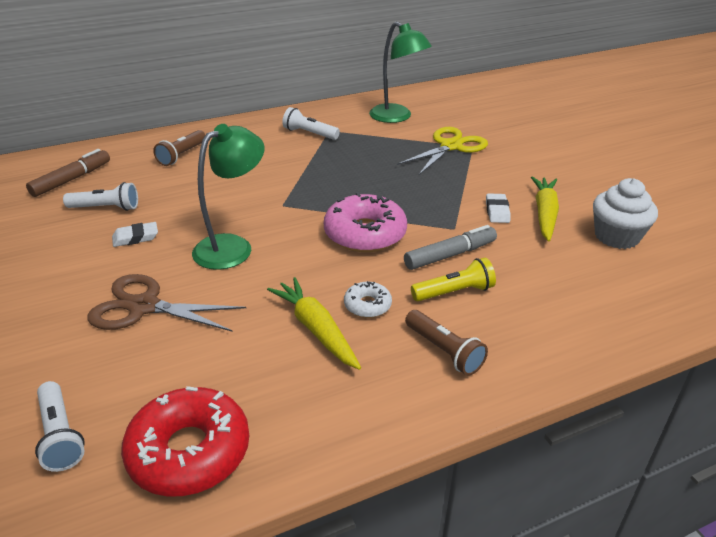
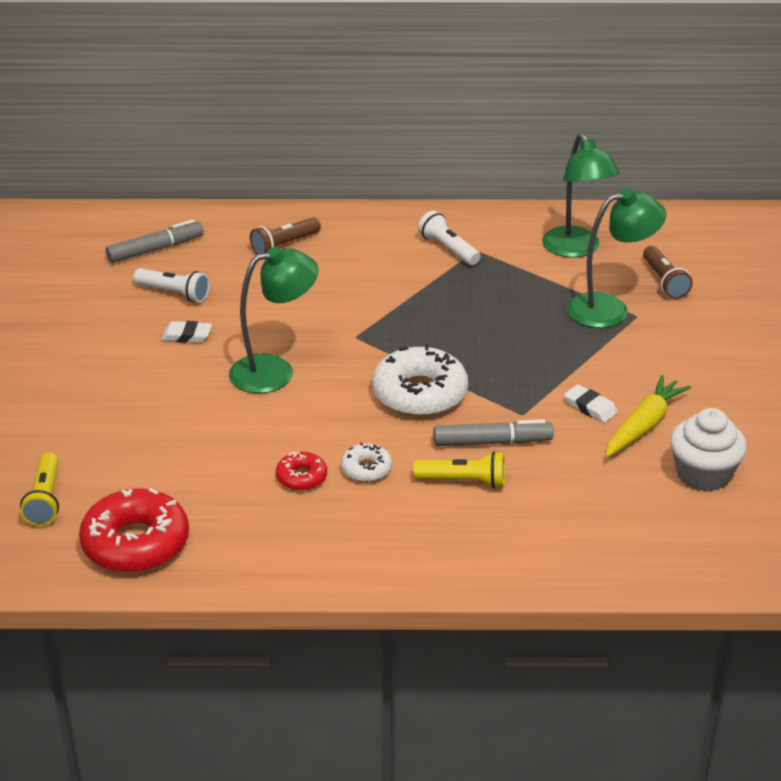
camera: 25 degrees right, 0 degrees up
brown marker [26,149,110,197] -> grey marker [106,219,204,263]
white flashlight [35,381,85,472] -> yellow flashlight [20,452,59,526]
brown scissors [87,274,246,332] -> none
yellow carrot [267,277,361,370] -> red donut [276,452,327,491]
pink donut [324,192,407,252] -> white donut [372,344,468,417]
yellow scissors [397,127,488,175] -> green lamp [567,189,666,328]
brown flashlight [405,310,488,376] -> brown flashlight moved to [643,246,693,299]
white eraser [486,193,511,223] -> white eraser turned 75 degrees counterclockwise [564,384,618,423]

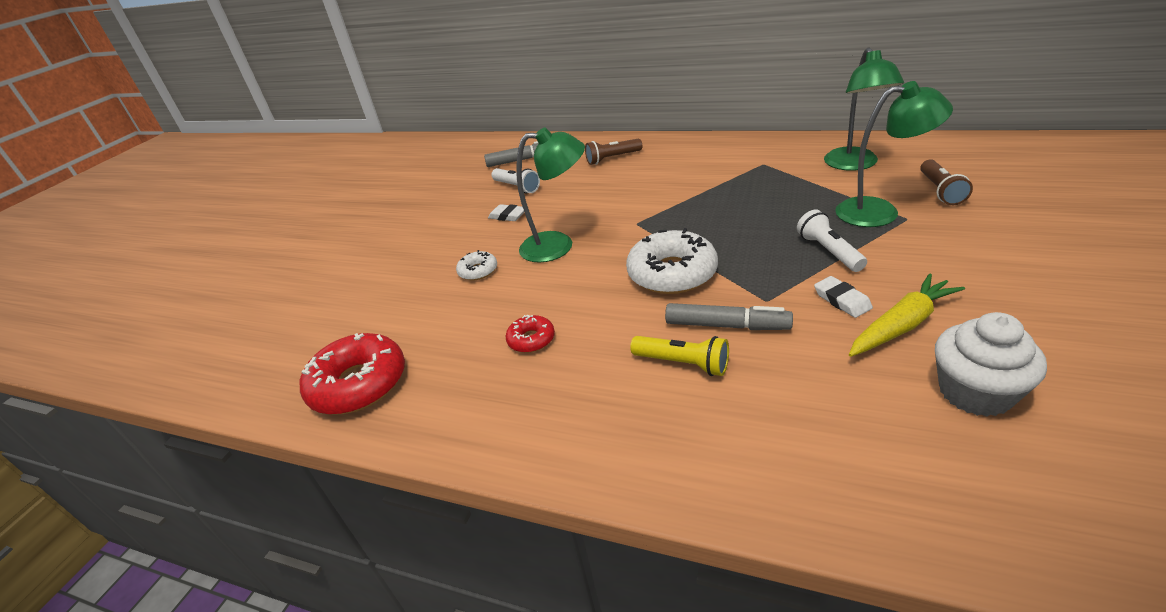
camera: 25 degrees right, 0 degrees up
yellow flashlight [20,452,59,526] -> none
white donut [341,442,392,482] -> white donut moved to [456,250,497,281]
white flashlight [418,211,481,265] -> white flashlight moved to [797,210,867,272]

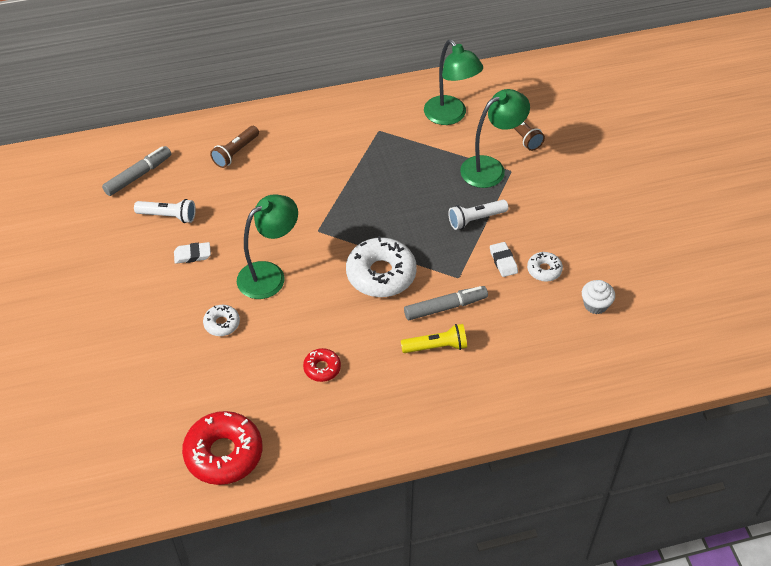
camera: 40 degrees left, 15 degrees up
white flashlight [797,210,867,272] -> white flashlight turned 60 degrees counterclockwise [448,200,508,230]
white eraser [814,276,873,318] -> white eraser turned 45 degrees clockwise [490,242,518,277]
yellow carrot [849,274,965,357] -> white donut [527,252,563,282]
white cupcake [935,312,1047,417] -> white cupcake [582,280,615,314], size x0.64

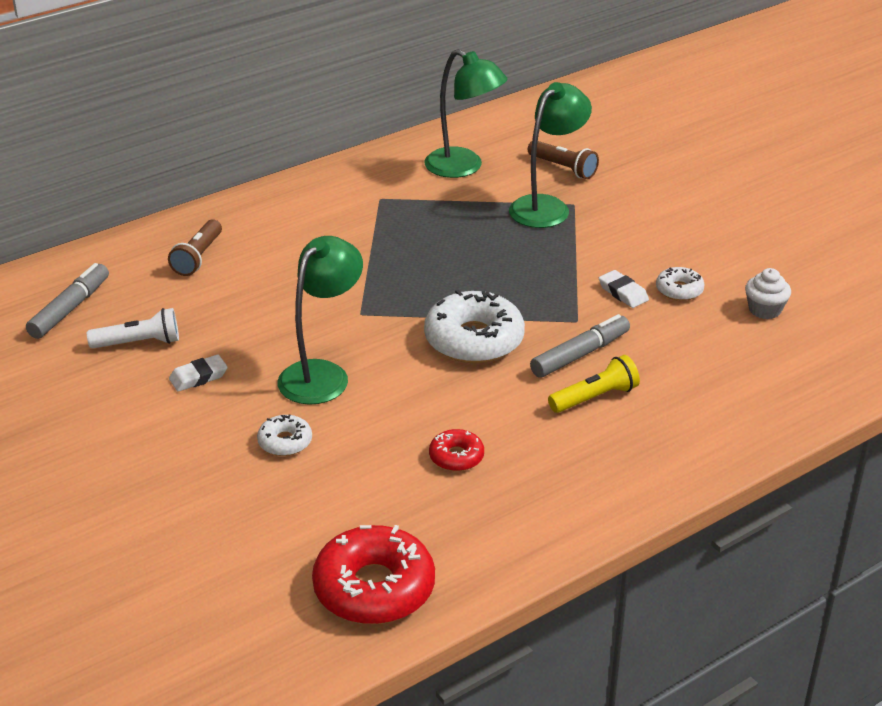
camera: 20 degrees left, 15 degrees down
white flashlight [448,200,508,230] -> none

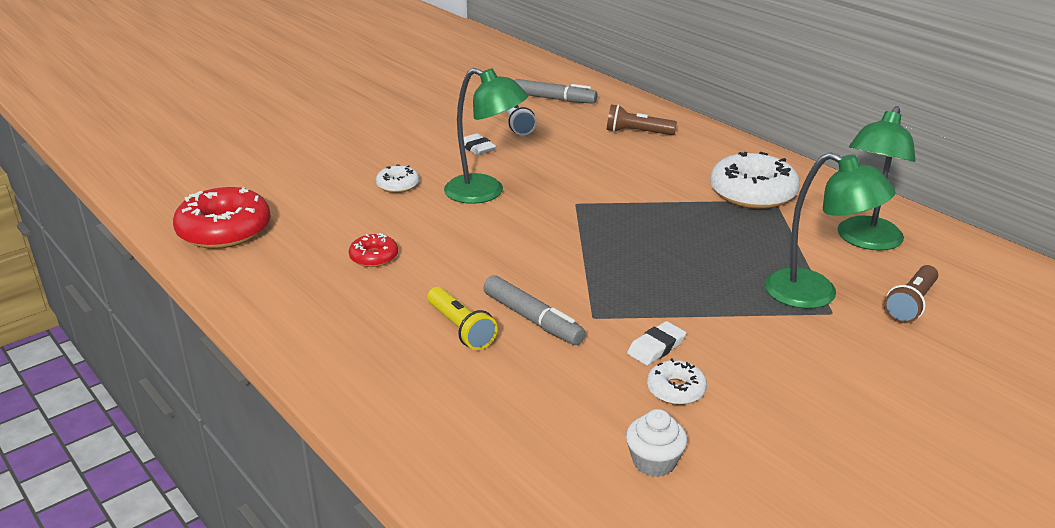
camera: 85 degrees right, 5 degrees down
white donut [424,290,525,363] -> white donut moved to [710,152,800,209]

